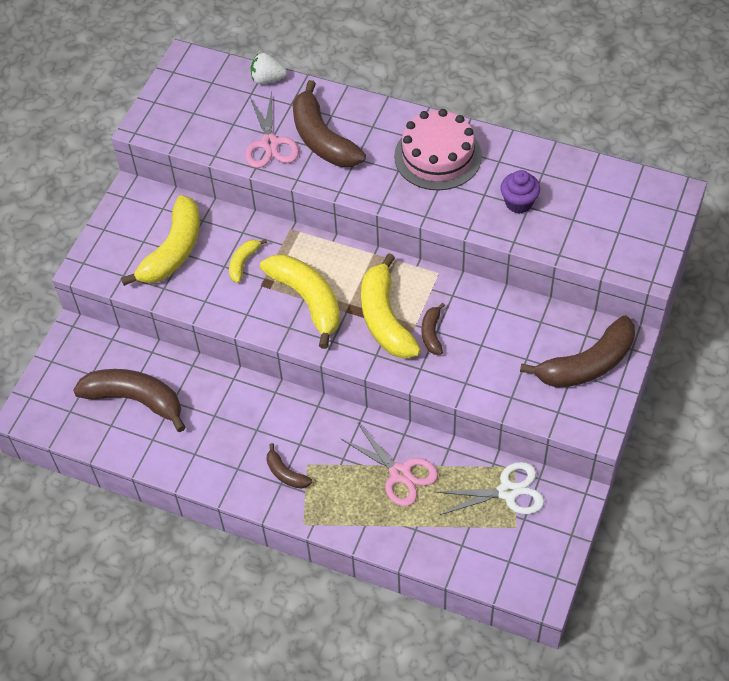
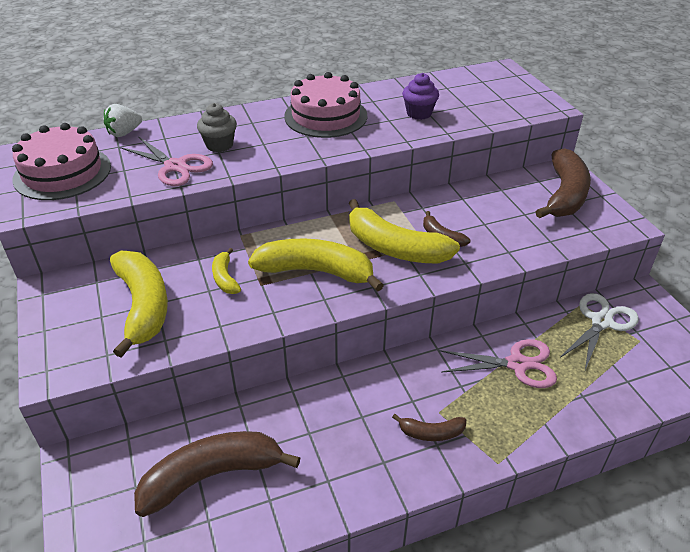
camera: 45 degrees left, 15 degrees down
brown banana [293,80,366,167] -> grey cupcake [197,103,237,152]
none -> pink cake [12,123,111,200]

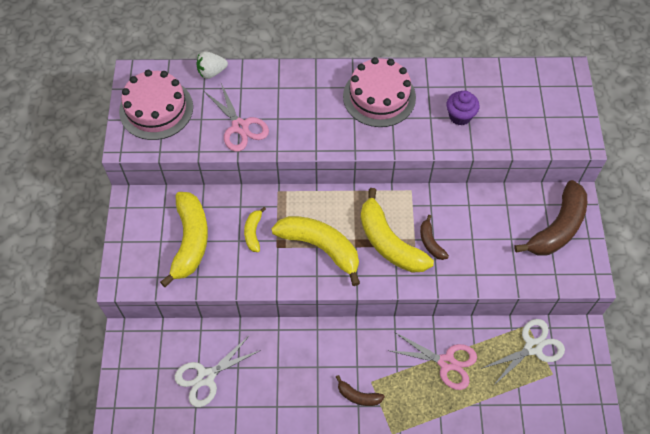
camera: 20 degrees right, 20 degrees up
brown banana [134,431,300,517] -> white scissors [175,335,261,407]
grey cupcake [197,103,237,152] -> none

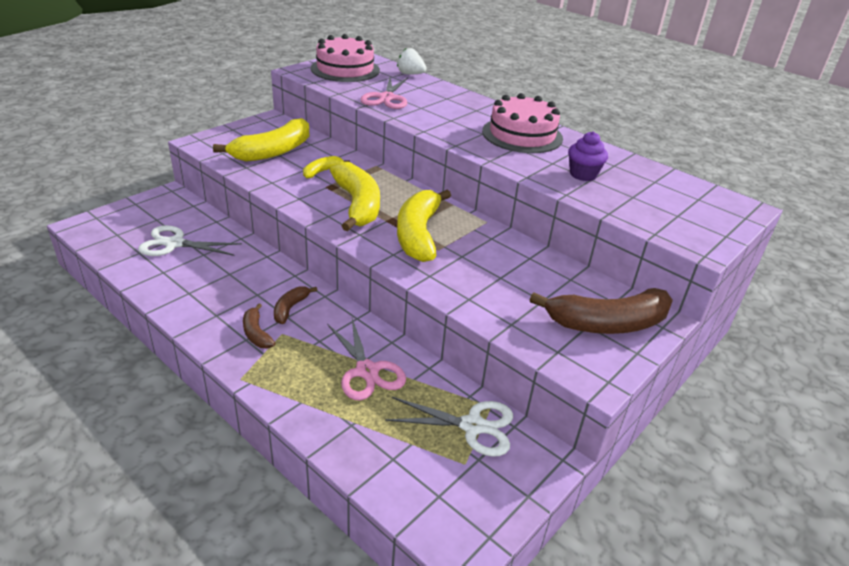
camera: 40 degrees right, 25 degrees down
brown banana [420,215,449,260] -> brown banana moved to [274,286,317,324]

